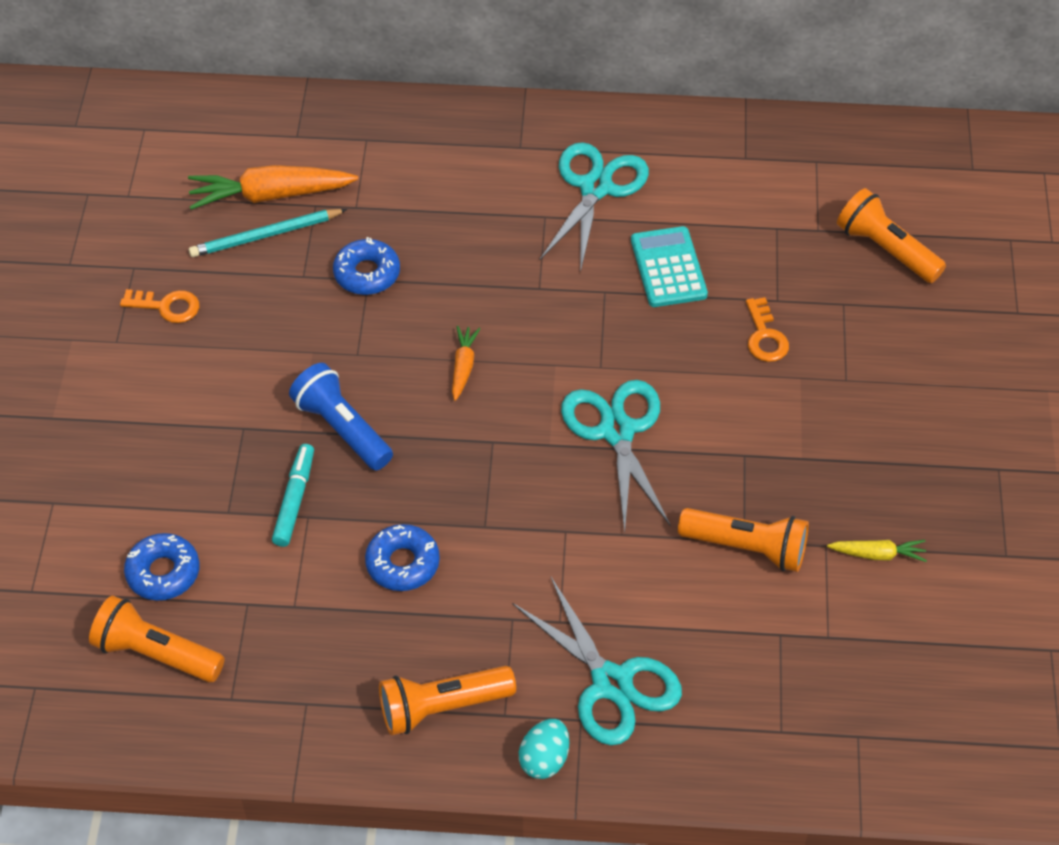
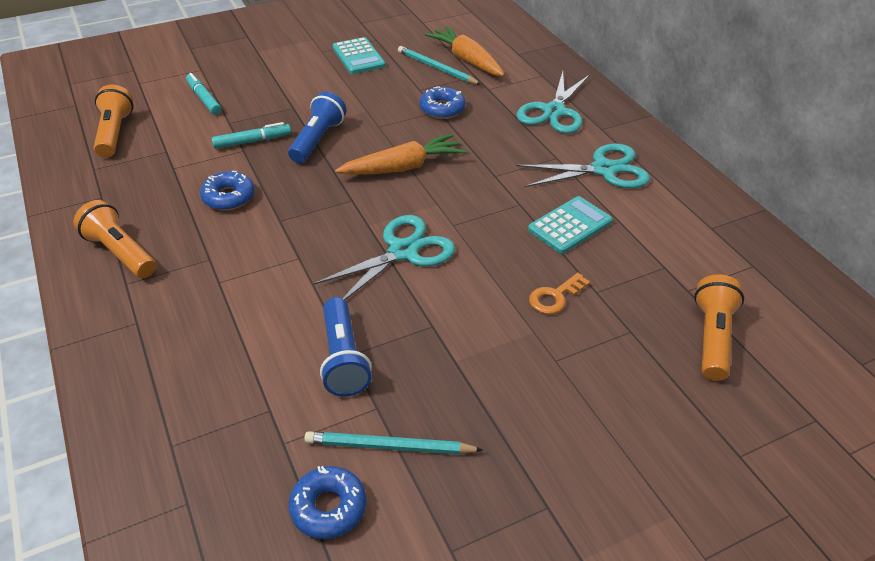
camera: 60 degrees right, 10 degrees down
orange key [120,289,199,323] -> turquoise calculator [332,37,385,74]
blue donut [124,533,200,600] -> blue donut moved to [289,466,367,539]
orange carrot [452,326,480,401] -> orange carrot [335,134,466,175], size x1.94
turquoise scissors [512,577,682,745] -> turquoise scissors moved to [517,71,590,134]
turquoise egg [519,719,569,779] -> none
orange flashlight [678,508,809,572] -> blue flashlight [320,297,372,397]
yellow carrot [827,540,927,562] -> turquoise pencil [304,431,483,455]
none -> turquoise marker [186,73,222,115]

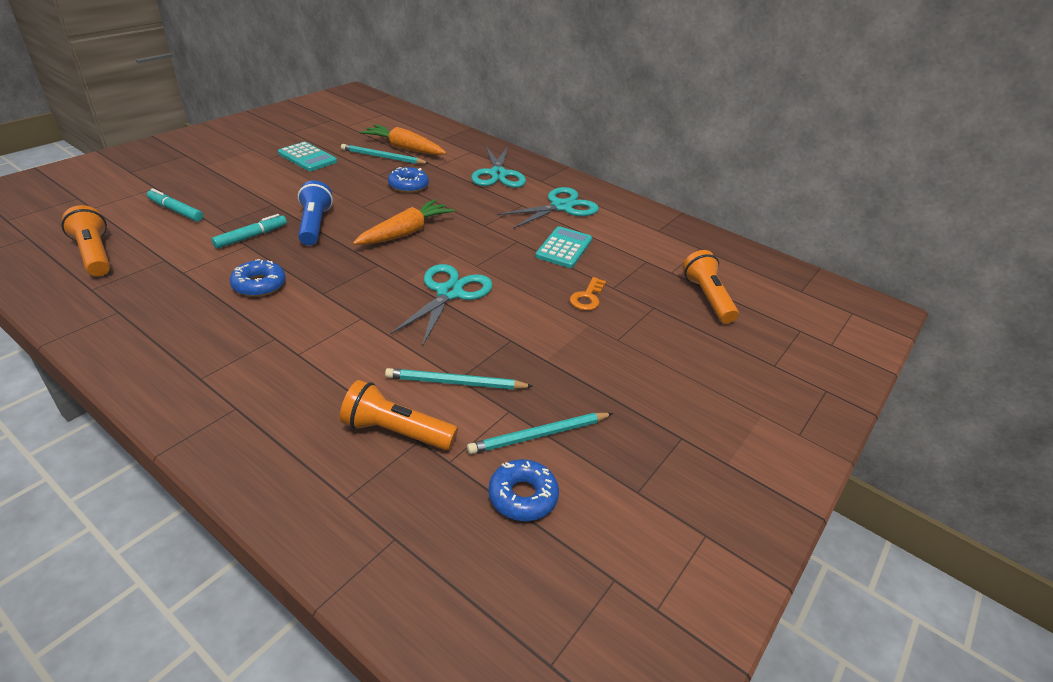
camera: 30 degrees left, 5 degrees down
orange flashlight [73,200,156,278] -> orange flashlight moved to [340,380,458,450]
blue flashlight [320,297,372,397] -> turquoise pencil [385,368,533,390]

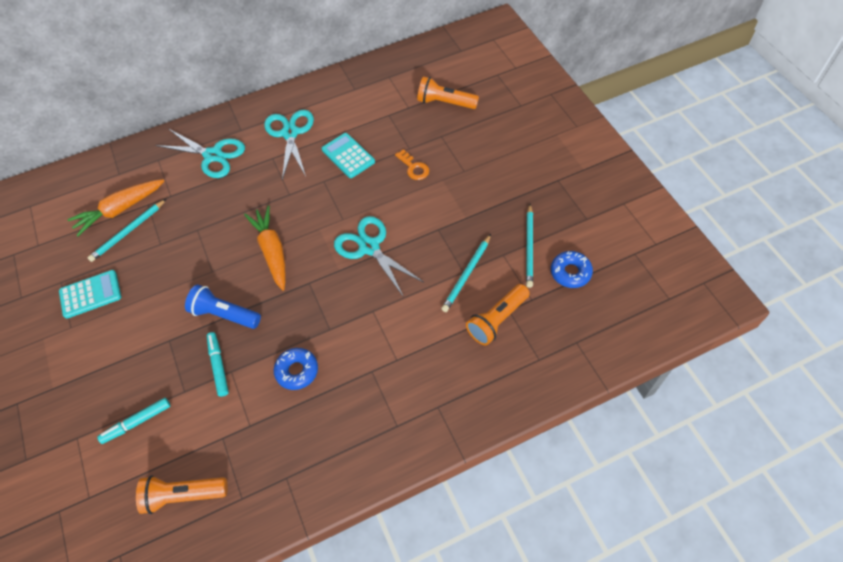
camera: 55 degrees left, 20 degrees up
blue donut [388,167,429,193] -> none

